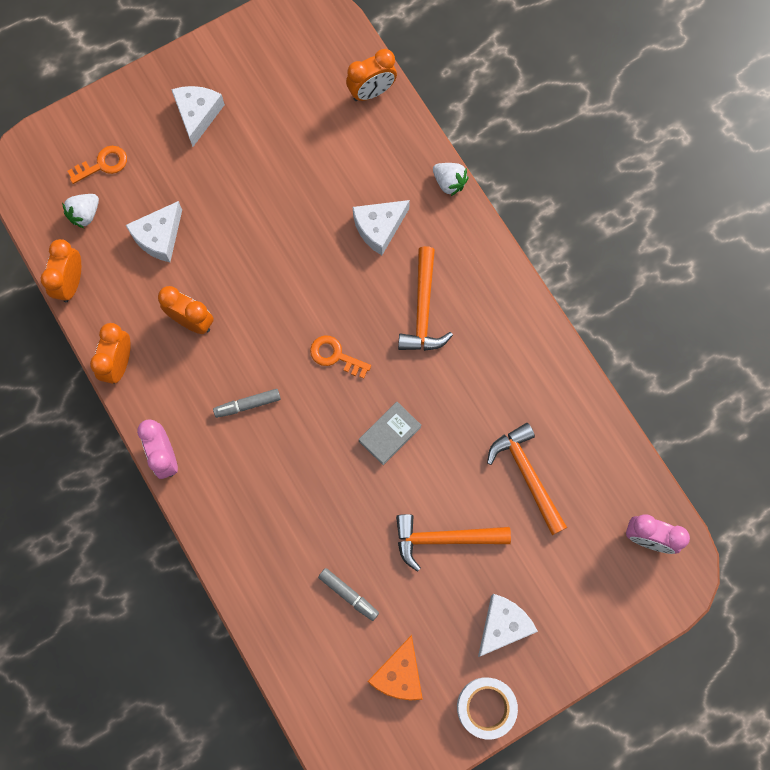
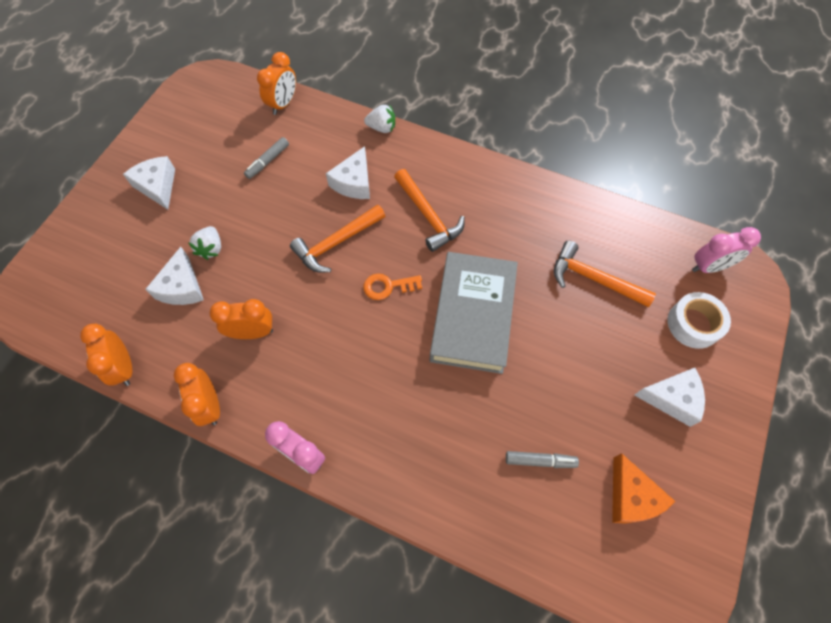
camera: 35 degrees left, 10 degrees down
white strawberry [62,194,99,228] -> white strawberry moved to [189,226,221,260]
orange key [68,146,127,184] -> none
grey marker [213,389,281,418] -> grey marker moved to [244,137,289,179]
grey book [359,402,421,465] -> grey book [430,252,518,374], size x2.20
orange hammer [396,514,511,572] -> orange hammer moved to [290,205,385,273]
white tape [457,678,518,740] -> white tape moved to [667,292,731,349]
white cheese [478,594,538,657] -> white cheese turned 90 degrees clockwise [634,368,705,427]

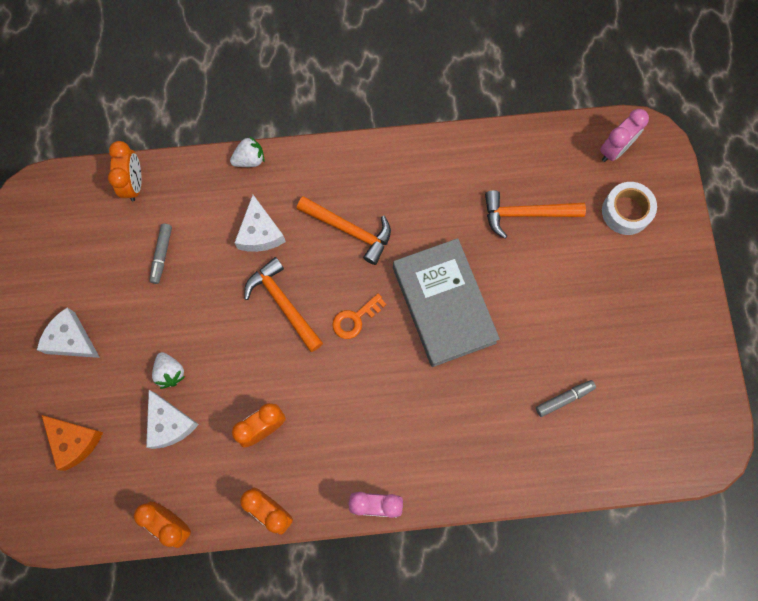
camera: 30 degrees left, 10 degrees up
orange hammer [290,205,385,273] -> orange hammer turned 120 degrees clockwise [244,257,323,352]
orange cheese [612,453,676,524] -> orange cheese moved to [42,415,103,471]
white cheese [634,368,705,427] -> none

